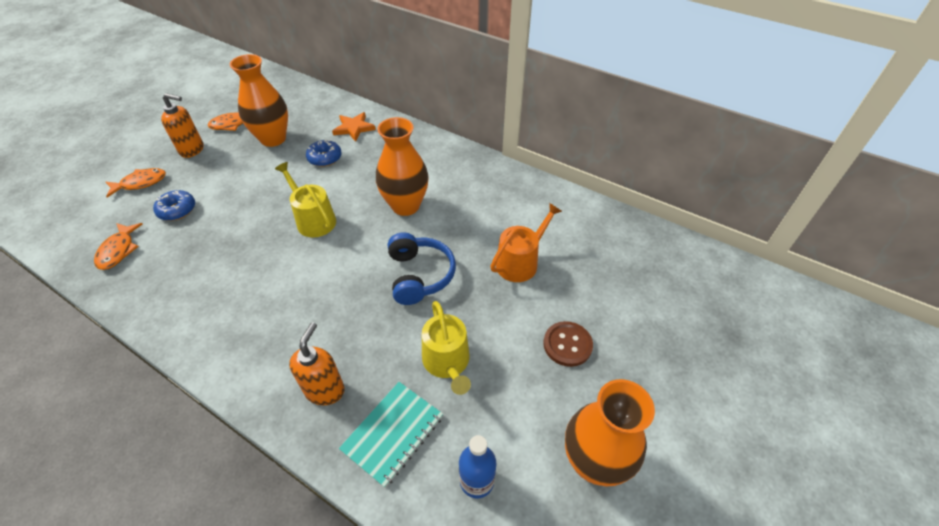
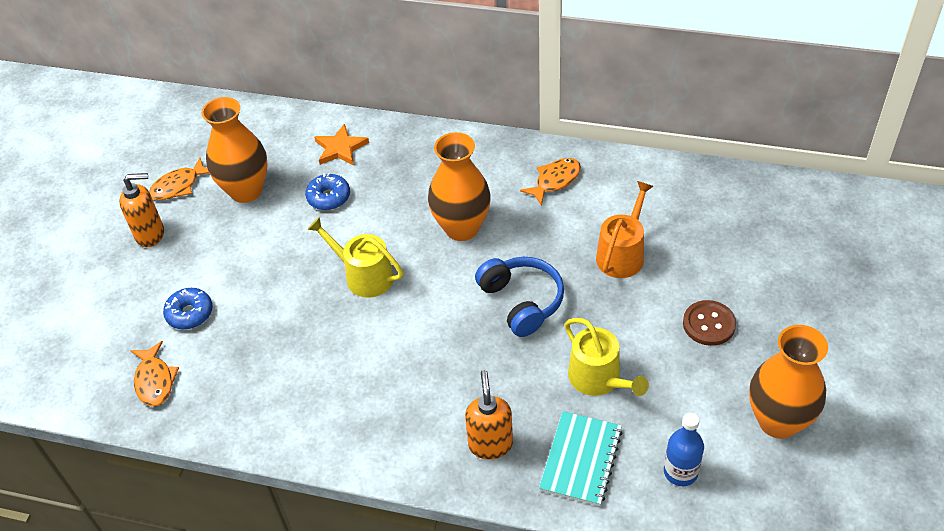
camera: 15 degrees left, 0 degrees up
orange fish [106,168,166,198] -> orange fish moved to [520,158,581,206]

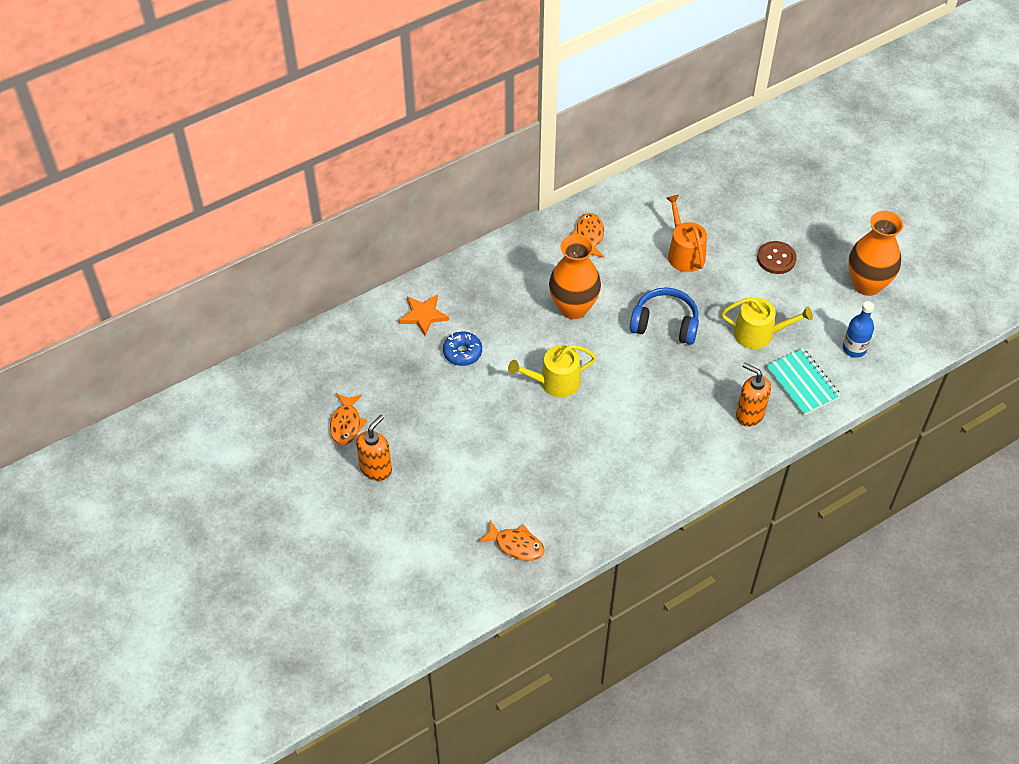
camera: 50 degrees left, 5 degrees up
blue donut [163,288,213,329] -> none
orange vase [201,97,268,203] -> none

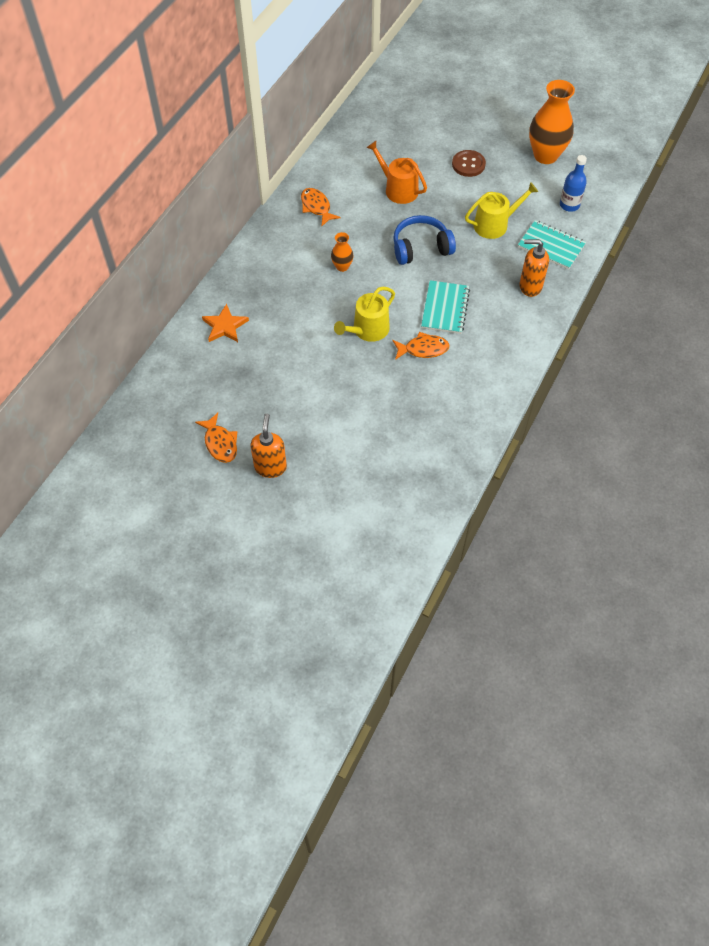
camera: 30 degrees left, 5 degrees up
blue donut [443,332,482,366] -> none
orange fish [478,520,545,561] -> orange fish moved to [392,332,449,360]
orange vase [549,234,601,319] -> orange vase [331,232,354,272], size x0.48
none -> turquoise notebook [421,280,470,334]

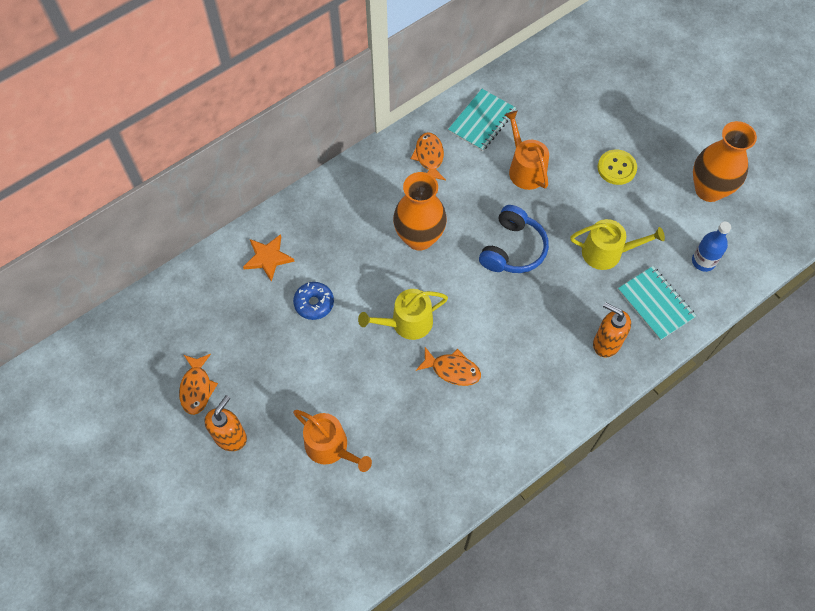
camera: 25 degrees right, 5 degrees up
orange vase [331,232,354,272] -> orange vase [393,172,447,251], size x2.06
blue headphones [393,215,456,265] -> blue headphones turned 105 degrees clockwise [479,205,549,273]
turquoise notebook [421,280,470,334] -> turquoise notebook moved to [448,89,516,151]
brown button [452,150,486,177] -> yellow button [598,150,637,185]
none -> blue donut [293,282,334,320]
none -> orange watering can [293,410,372,472]

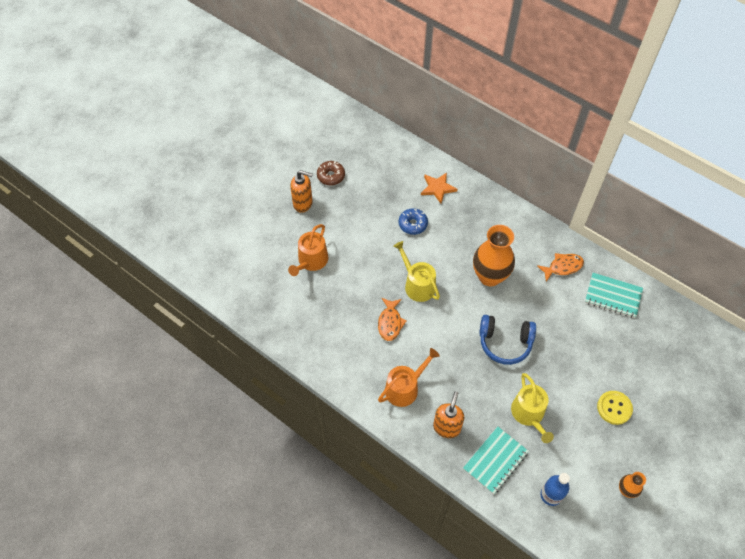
camera: 75 degrees right, 5 degrees down
orange fish [179,354,218,415] -> brown donut [317,161,345,185]
orange watering can [505,111,549,190] -> orange watering can moved to [378,348,440,407]
orange vase [693,121,757,202] -> orange vase [619,472,646,498], size x0.48

